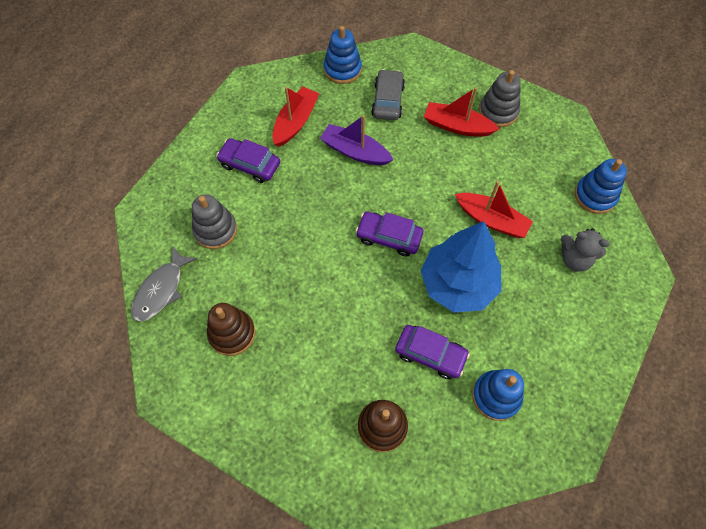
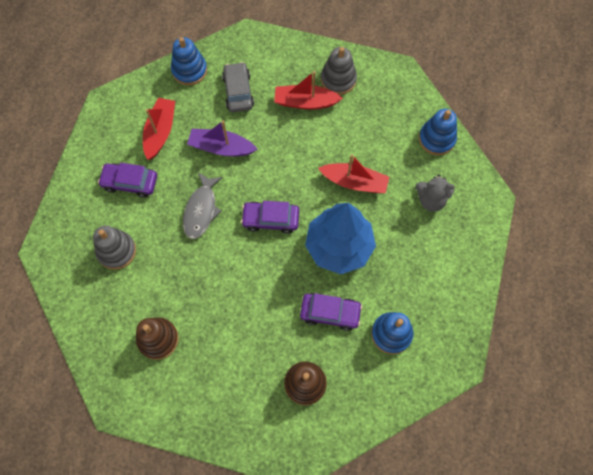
camera: 15 degrees left, 5 degrees up
grey fish [131,246,197,322] -> grey fish moved to [183,172,223,239]

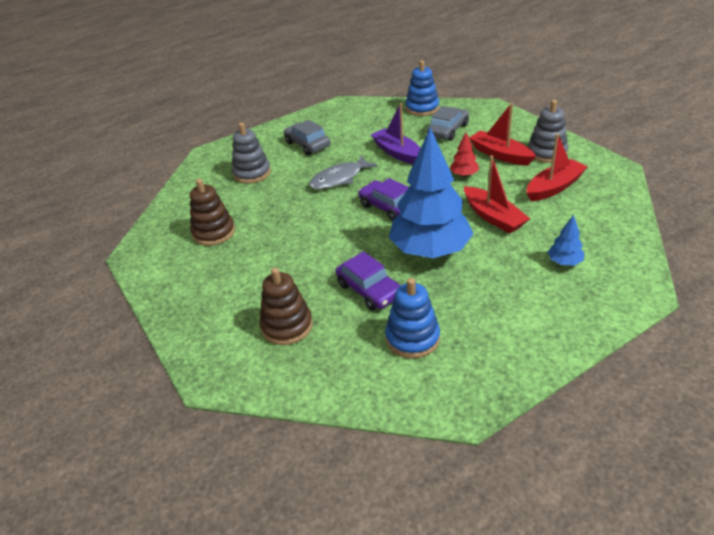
camera: 45 degrees right, 30 degrees down
purple car [98,163,157,198] -> grey car [284,120,331,155]
red boat [143,98,175,160] -> red boat moved to [527,133,588,201]
grey teddy bear [415,174,454,211] -> blue tree [548,215,584,265]
blue stacking toy [419,109,457,155] -> none
none -> red tree [450,133,479,177]

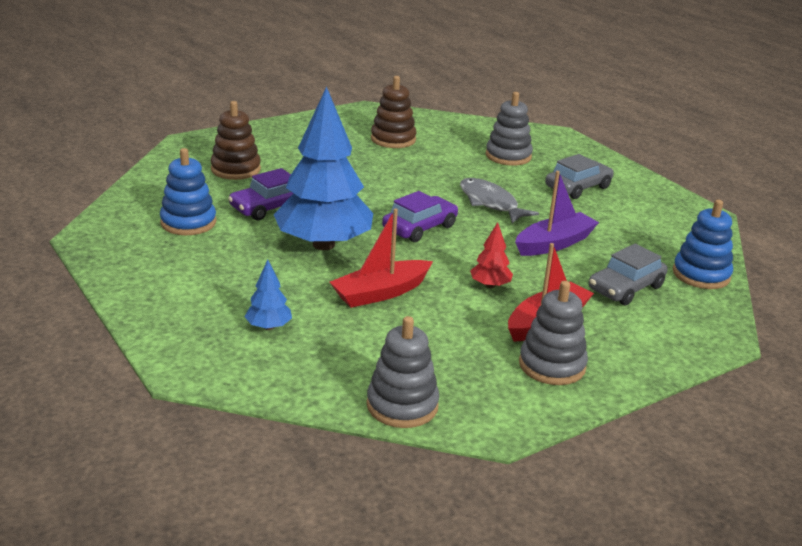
camera: 85 degrees right, 10 degrees down
grey car [427,106,469,141] -> grey car turned 105 degrees clockwise [589,244,668,305]
red boat [527,133,588,201] -> none
none -> grey stacking toy [367,316,439,428]

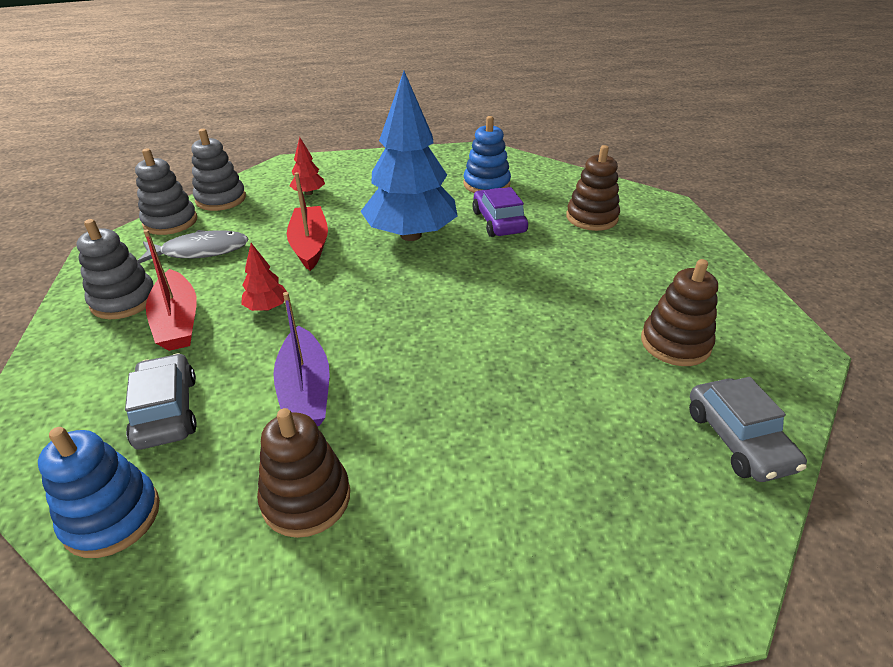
camera: 115 degrees right, 10 degrees up
blue tree [245,260,292,330] -> red tree [290,137,325,195]
purple car [382,191,458,242] -> none
grey fish [460,178,539,223] -> grey fish moved to [137,230,249,264]
grey stacking toy [486,92,533,166] -> grey stacking toy moved to [191,129,246,211]
grey car [545,154,614,199] -> grey car moved to [689,377,807,482]
none -> brown stacking toy [257,408,350,538]

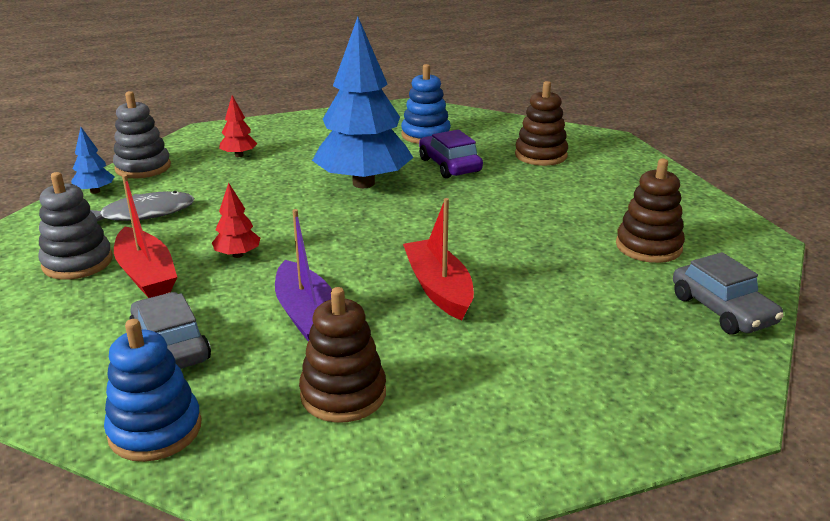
camera: 10 degrees left, 10 degrees down
grey stacking toy [135,149,197,235] -> blue tree [71,127,115,194]
red boat [287,172,328,271] -> red boat moved to [403,198,474,321]

